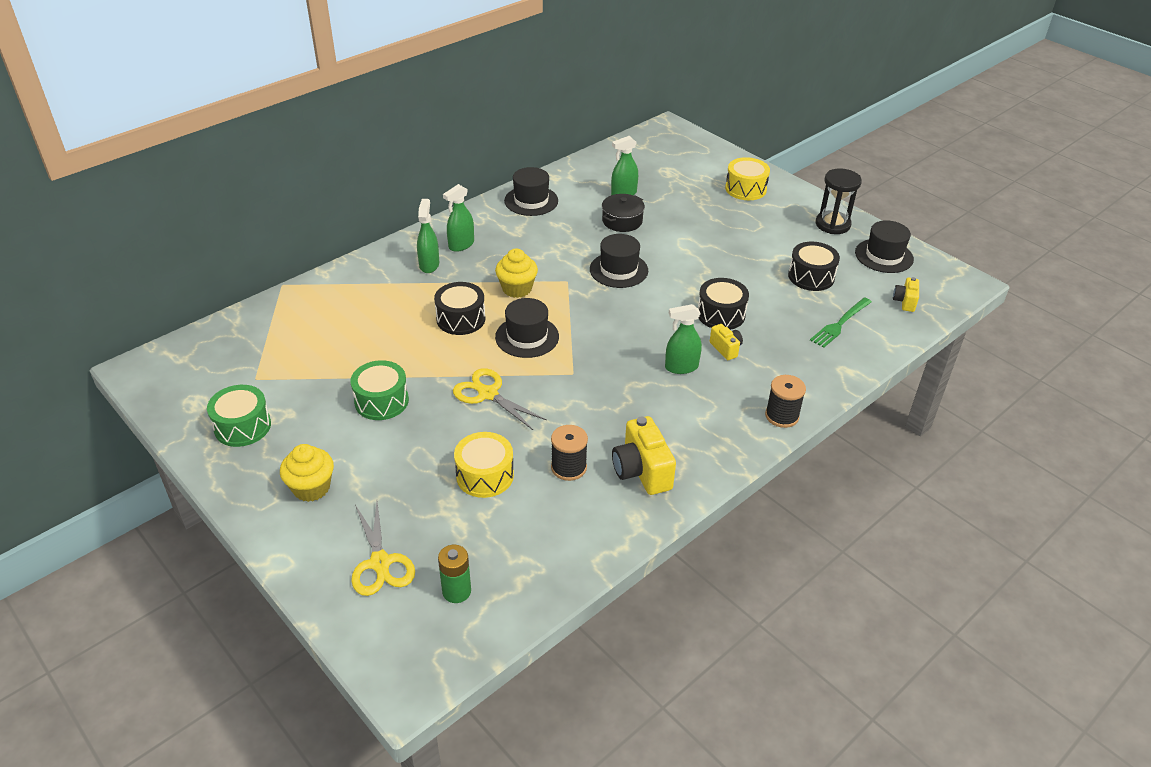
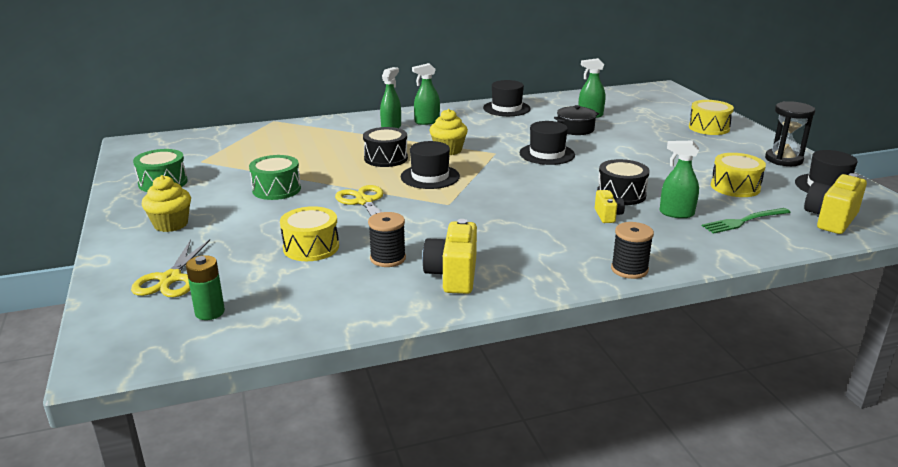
camera: 25 degrees right, 15 degrees down
green spray bottle [665,304,702,374] -> green spray bottle moved to [660,141,699,218]
black drum [788,242,840,291] -> yellow drum [711,153,766,197]
yellow camera [893,277,919,312] -> yellow camera [804,173,867,234], size x1.80

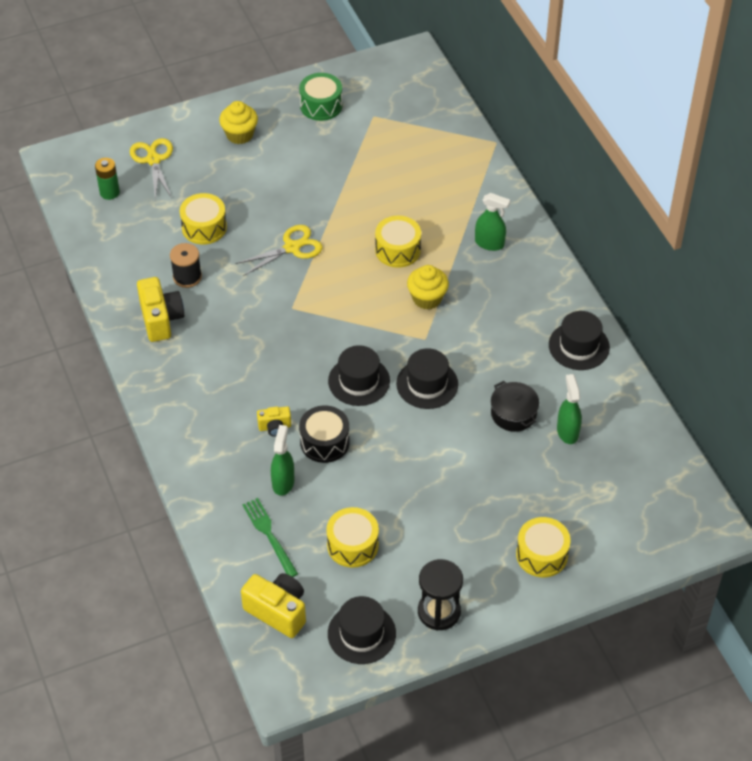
camera: 85 degrees right, 25 degrees up
yellow scissors [131,239,210,297] -> yellow scissors turned 75 degrees clockwise [130,138,173,201]
green drum [249,155,301,200] -> none
black drum [363,127,408,167] -> yellow drum [375,216,421,268]
black hat [401,141,460,189] -> black hat moved to [328,345,390,406]
green spray bottle [412,63,440,125] -> none
yellow camera [422,219,477,294] -> yellow camera turned 75 degrees clockwise [137,277,184,342]
black spool [611,222,654,279] -> none

